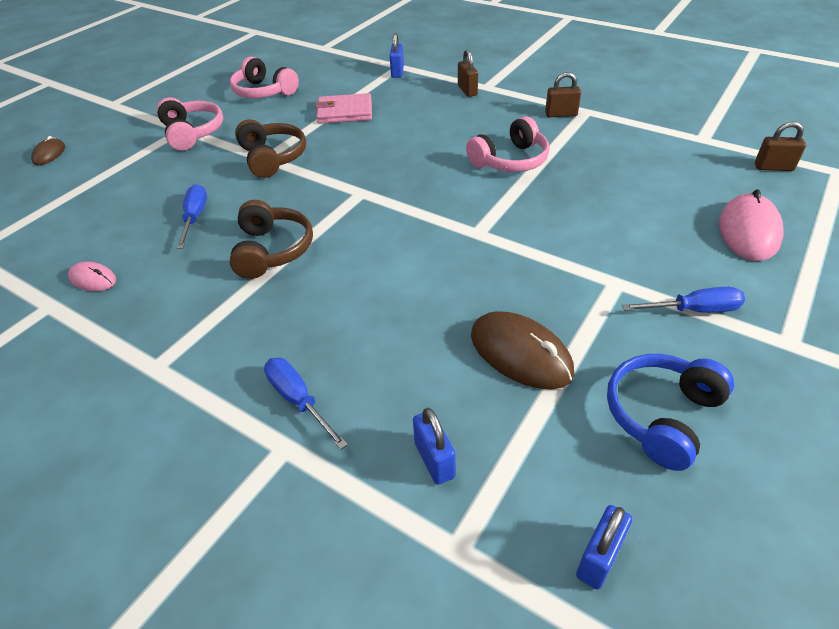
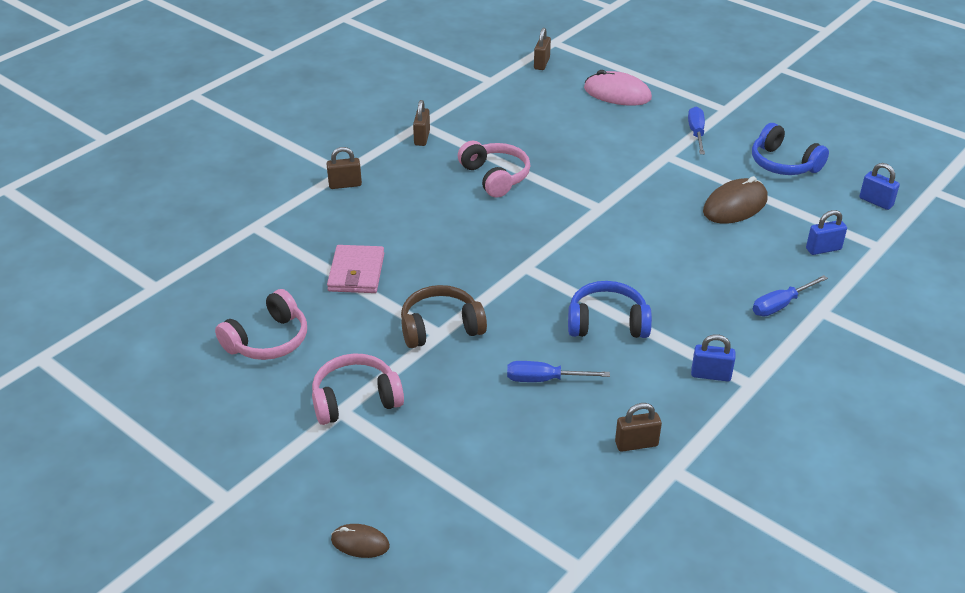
camera: 85 degrees left, 5 degrees down
pink mouse [68,261,116,291] -> brown padlock [615,403,662,452]
brown headphones [229,200,313,279] -> blue headphones [568,281,652,338]
blue padlock [390,33,404,78] -> blue padlock moved to [691,334,736,382]

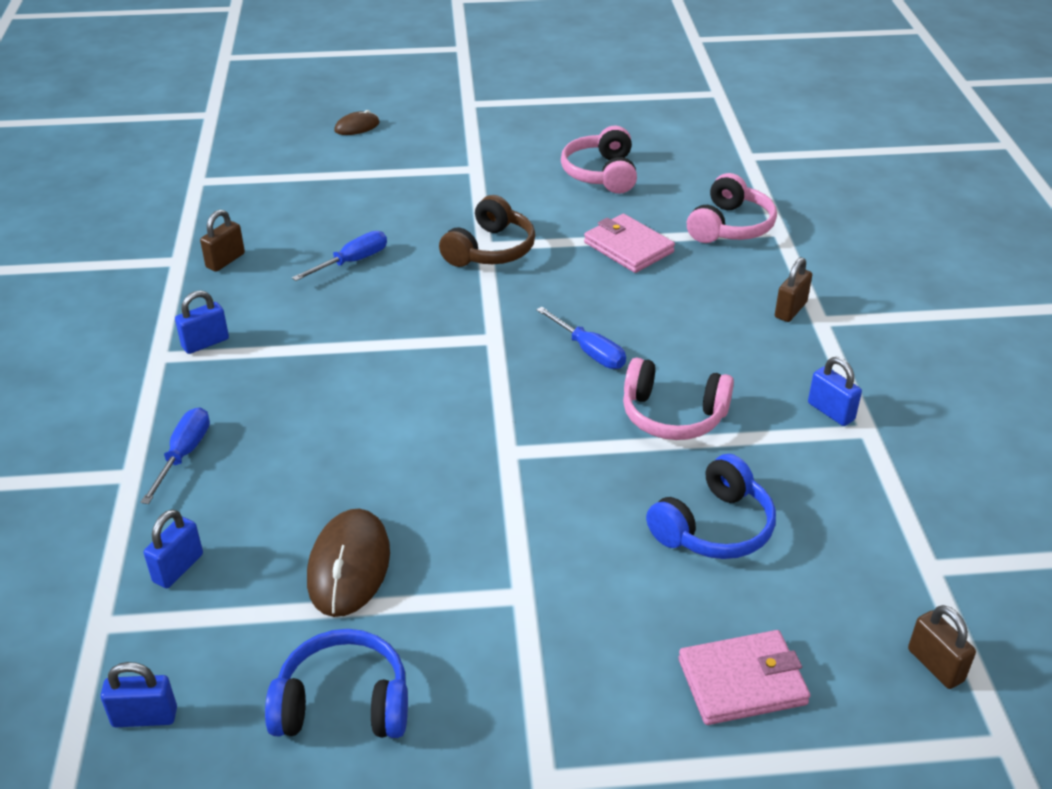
camera: 135 degrees right, 0 degrees up
pink headphones [312,353,404,425] -> pink headphones moved to [687,173,777,243]
brown padlock [413,100,430,146] -> blue padlock [808,357,862,426]
blue headphones [568,281,652,338] -> blue headphones moved to [646,454,776,559]
pink mouse [584,70,652,106] -> pink wallet [678,630,810,725]
blue screwdriver [688,107,705,154] -> blue screwdriver moved to [536,307,626,369]

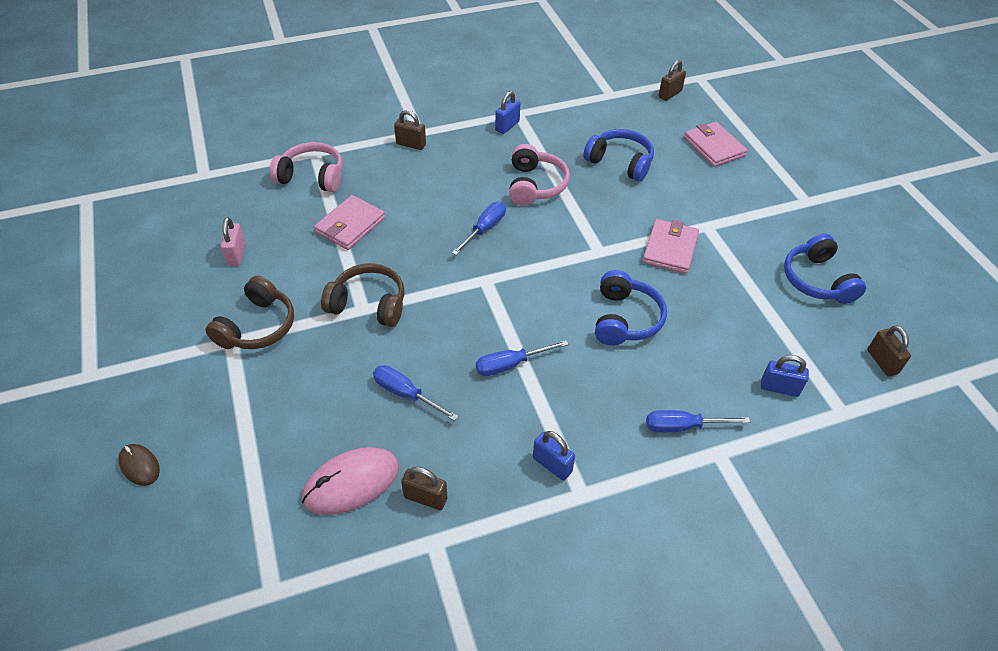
camera: 105 degrees left, 10 degrees up
blue padlock [100,662,177,727] -> brown padlock [867,325,911,377]
brown mouse [307,509,390,617] -> none
pink headphones [561,126,637,194] -> pink padlock [221,217,246,266]
none -> brown headphones [205,276,294,349]
none -> pink mouse [302,447,399,515]
none -> blue screwdriver [476,340,569,376]
none -> blue headphones [595,270,667,345]
none -> pink wallet [643,219,699,274]

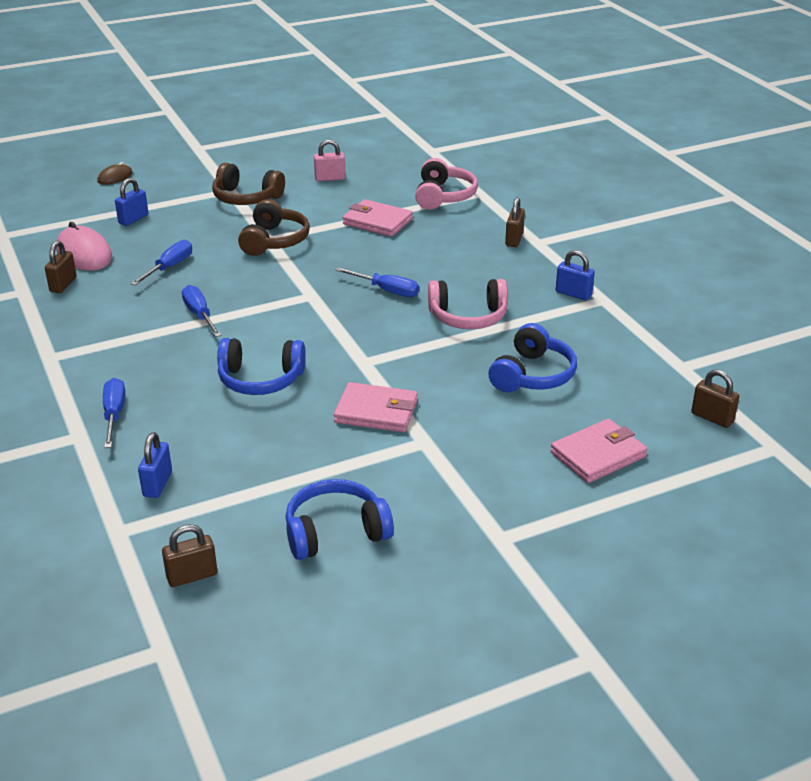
camera: 85 degrees right, 15 degrees down
blue padlock [533,431,575,481] -> blue padlock moved to [115,178,148,226]

